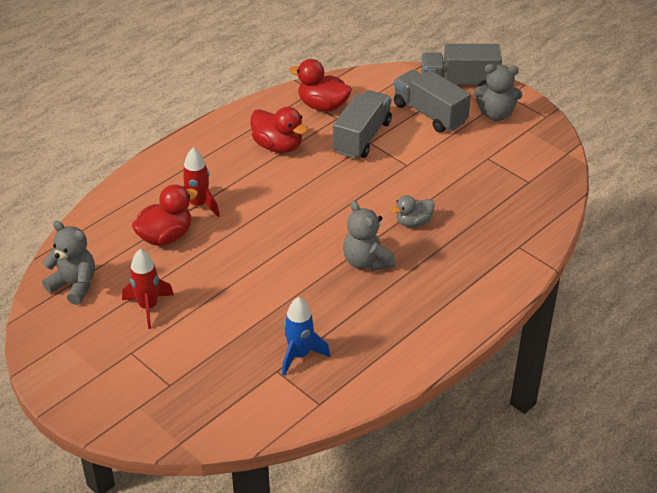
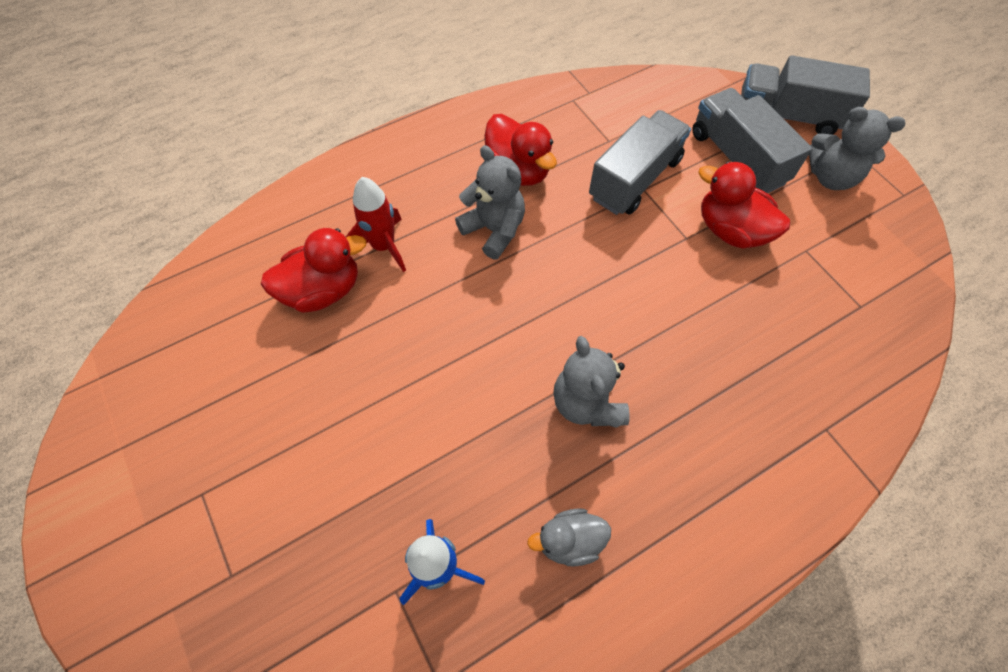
camera: 15 degrees right, 20 degrees up
grey teddy bear [42,221,95,305] -> grey teddy bear moved to [455,145,525,259]
red rocket [122,249,174,329] -> none
red duck [289,59,352,112] -> red duck moved to [698,161,790,249]
grey duck [391,195,435,227] -> grey duck moved to [527,508,611,567]

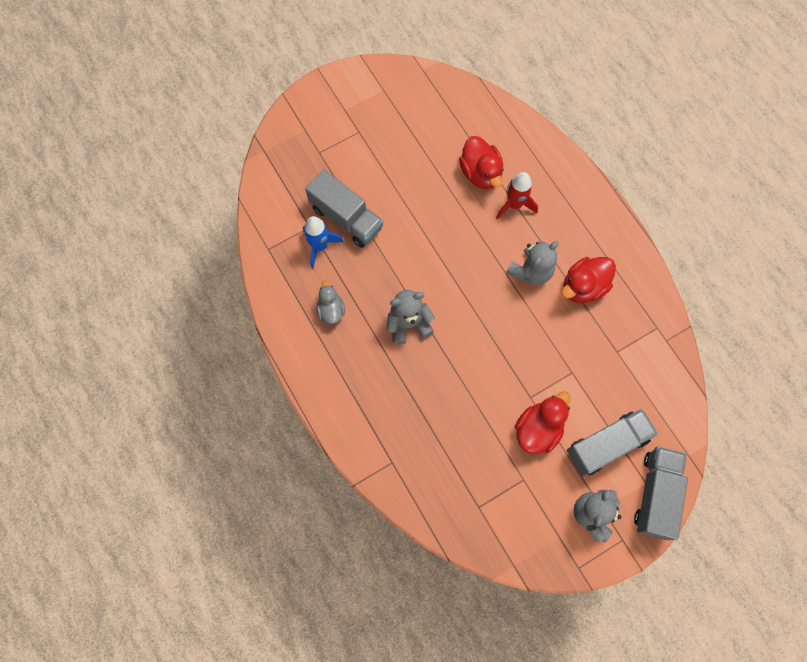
camera: 90 degrees right, 10 degrees up
grey truck [589,110,691,215] -> grey truck moved to [305,169,383,248]

